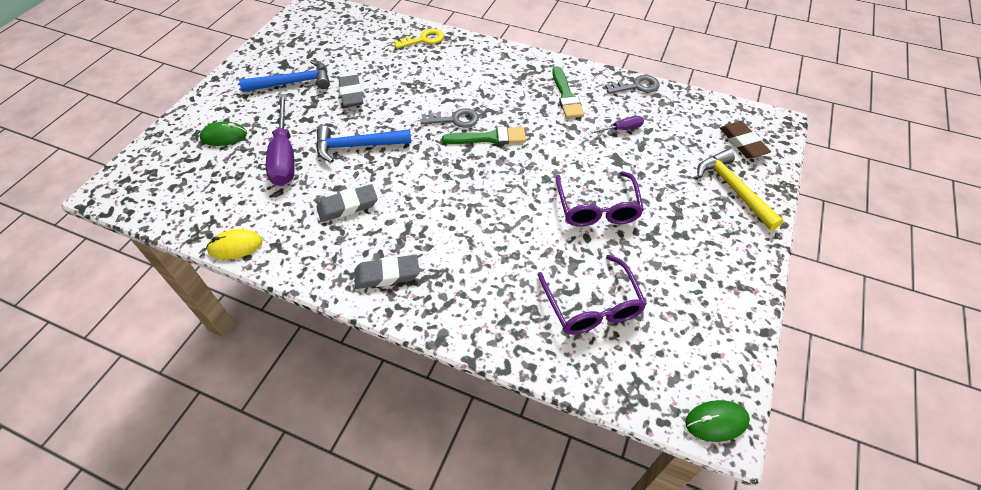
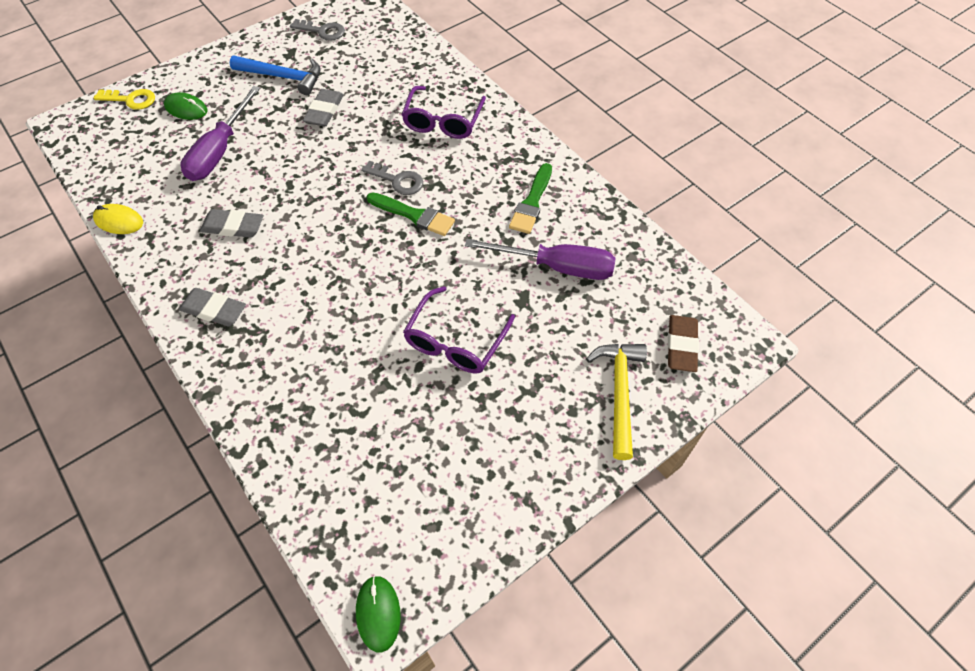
camera: 30 degrees right, 5 degrees up
blue hammer [316,126,411,163] -> none
yellow key [394,29,444,49] -> yellow key moved to [94,89,155,110]
purple glasses [538,255,647,335] -> purple glasses moved to [402,86,486,139]
purple screwdriver [587,116,644,134] -> purple screwdriver [465,239,615,280], size x2.05
grey key [605,75,660,94] -> grey key moved to [290,19,345,41]
green mouse [685,400,750,442] -> green mouse turned 60 degrees clockwise [356,575,401,653]

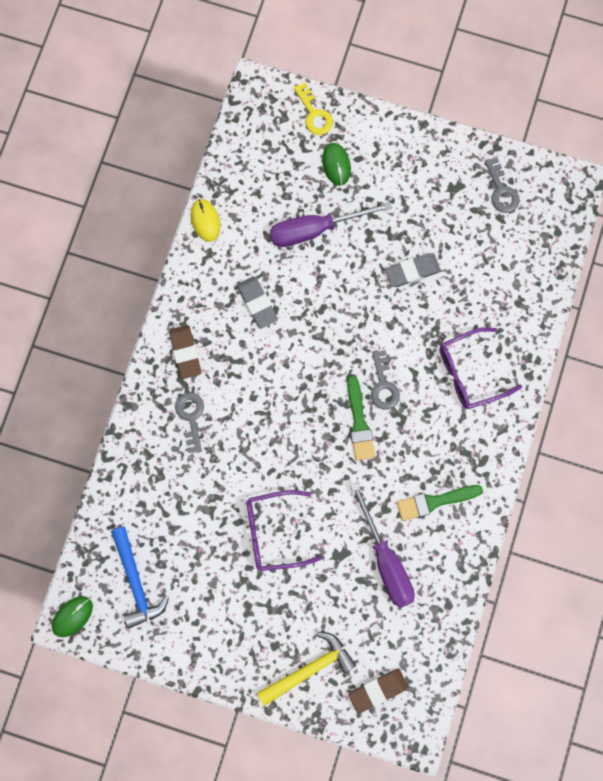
camera: 55 degrees right, 20 degrees up
grey eraser [179,288,246,327] -> brown eraser [169,325,201,379]
blue hammer [230,56,321,95] -> blue hammer moved to [111,527,169,629]
none -> grey key [175,392,204,453]

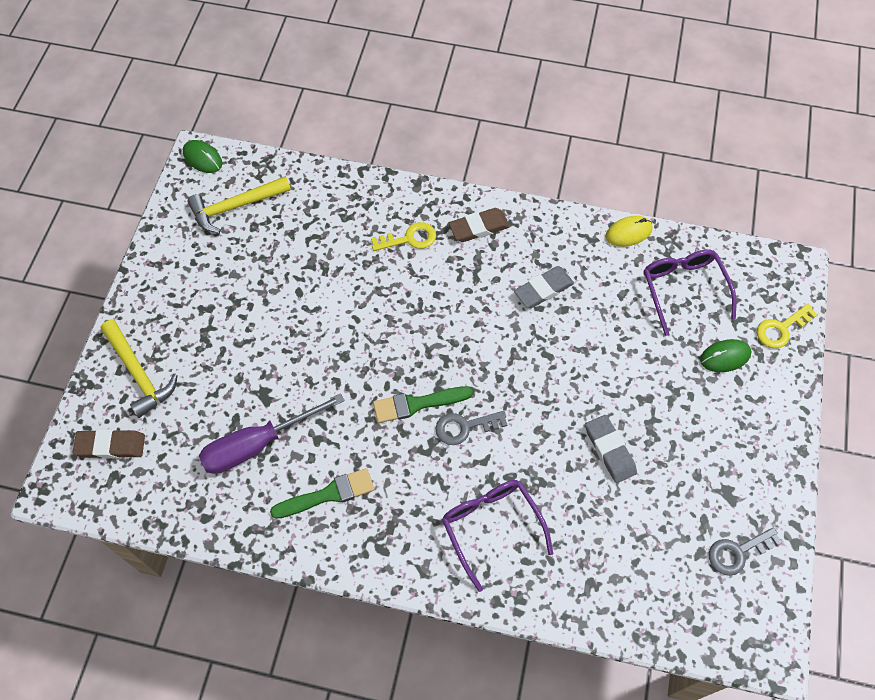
camera: 85 degrees right, 15 degrees down
blue hammer [111,527,169,629] -> yellow hammer [187,176,291,233]
grey key [175,392,204,453] -> yellow key [371,222,436,251]
purple glasses [247,490,322,571] -> purple glasses moved to [644,249,737,336]
purple screwdriver [270,202,392,247] -> none
brown eraser [349,668,408,714] -> brown eraser turned 60 degrees counterclockwise [73,429,145,459]
green brush [397,485,483,521] -> green brush turned 90 degrees clockwise [270,468,374,519]

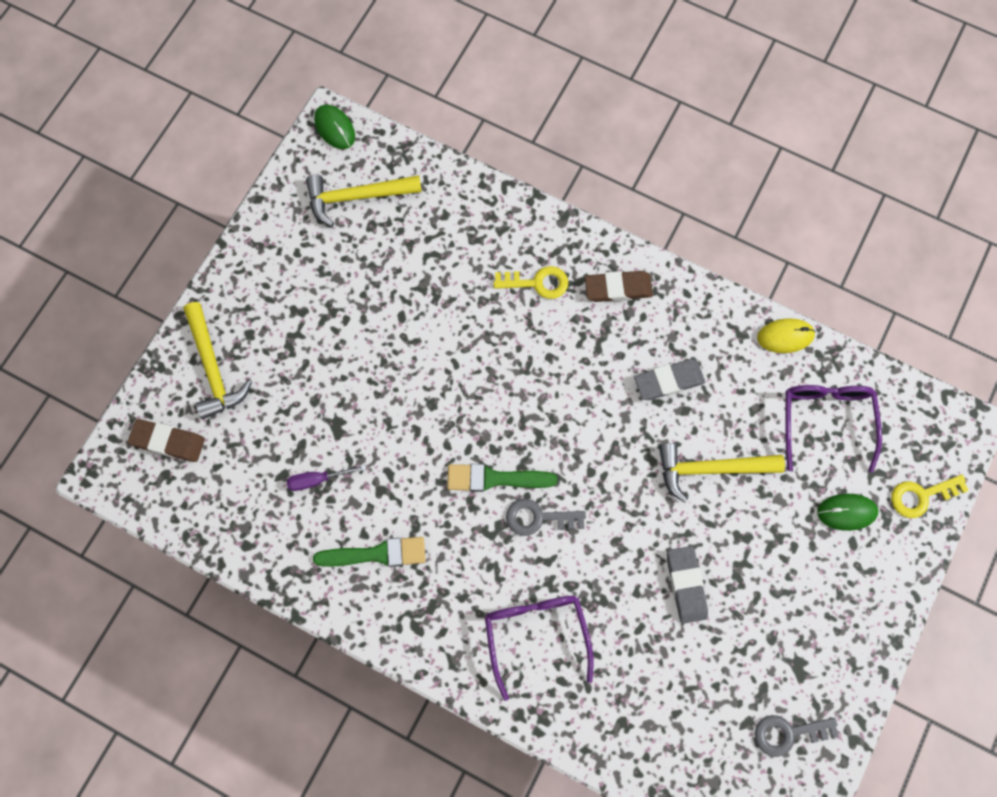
camera: 15 degrees right, 10 degrees up
purple screwdriver [199,393,345,474] -> purple screwdriver [287,465,366,491], size x0.49
none -> yellow hammer [659,443,785,502]

